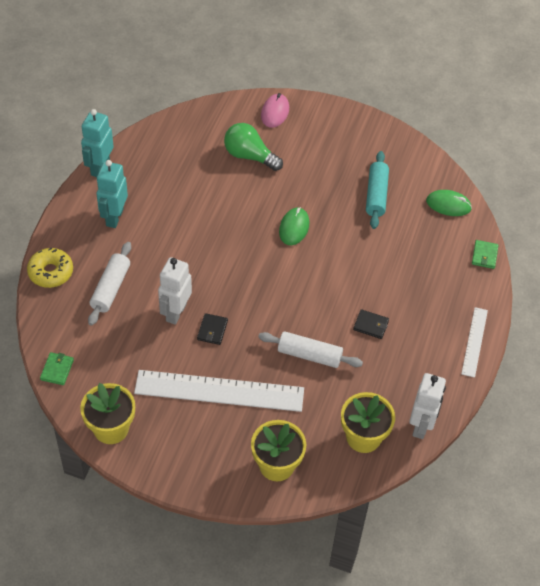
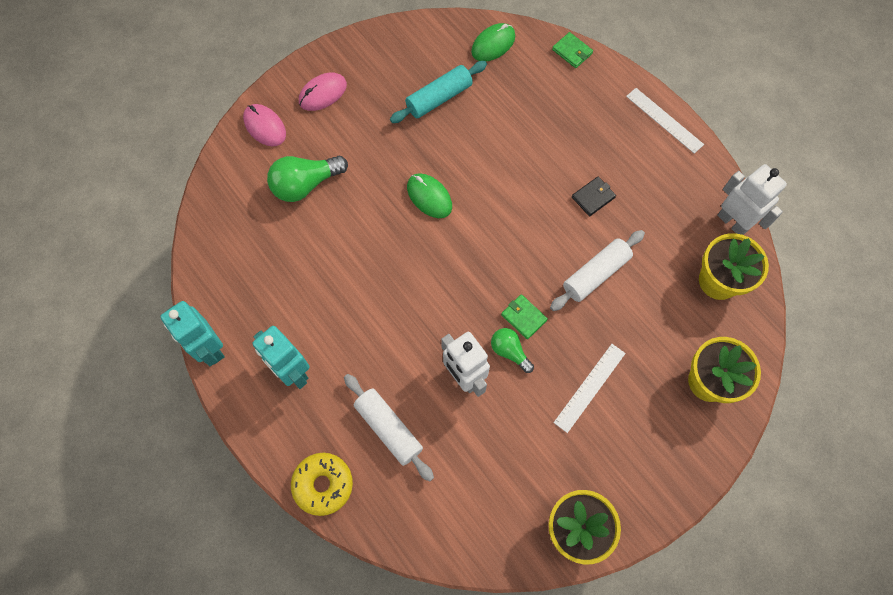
camera: 55 degrees left, 15 degrees up
green wallet [40,352,74,385] -> green wallet moved to [501,294,548,339]
white ruler [134,370,304,412] -> white ruler [553,344,626,433], size x0.51
black wallet [197,313,228,345] -> green light bulb [491,328,534,373]
turquoise rolling pin [366,151,389,229] -> turquoise rolling pin turned 75 degrees counterclockwise [390,61,487,123]
none -> pink mouse [299,73,347,111]

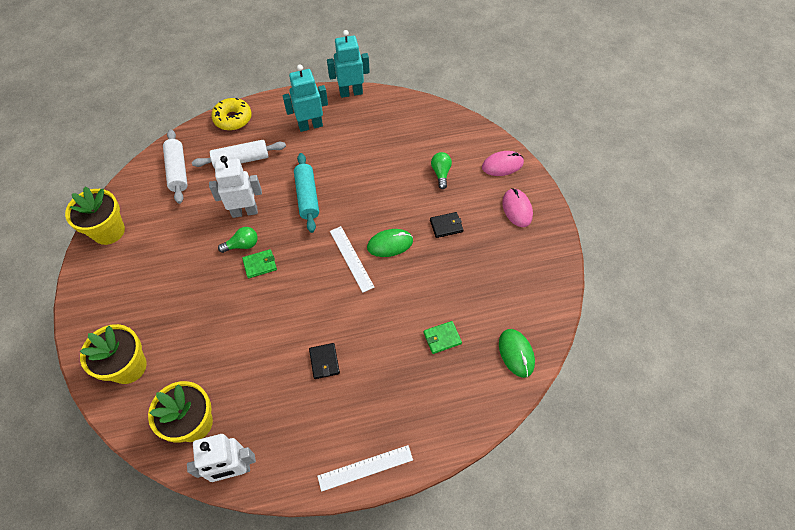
camera: 115 degrees right, 10 degrees down
green light bulb [267,156,348,202] -> green light bulb [431,152,452,189], size x0.60
turquoise rolling pin [390,61,487,123] -> turquoise rolling pin moved to [294,153,319,233]
white rolling pin [550,230,645,311] -> white rolling pin moved to [163,129,188,204]
green wallet [552,32,593,68] -> green wallet moved to [423,321,462,354]
white ruler [553,344,626,433] -> white ruler moved to [330,226,375,293]
none -> black wallet [430,212,463,238]

